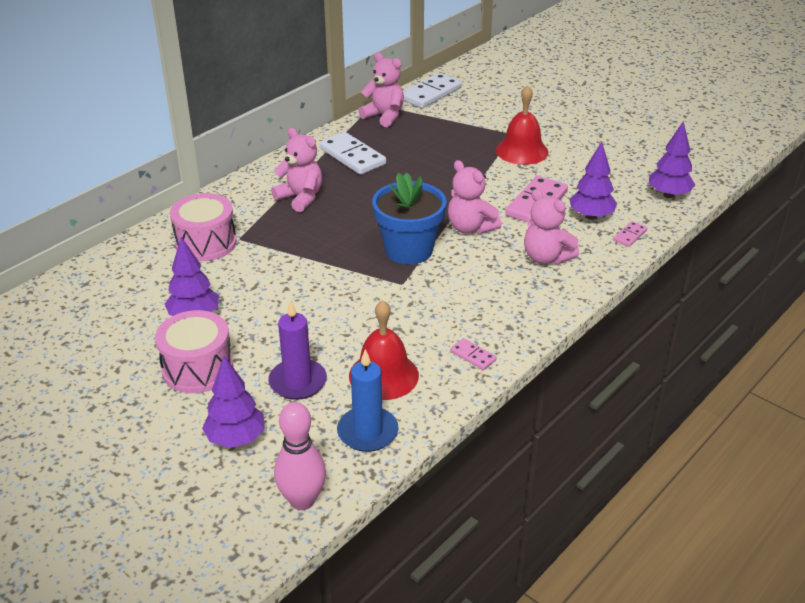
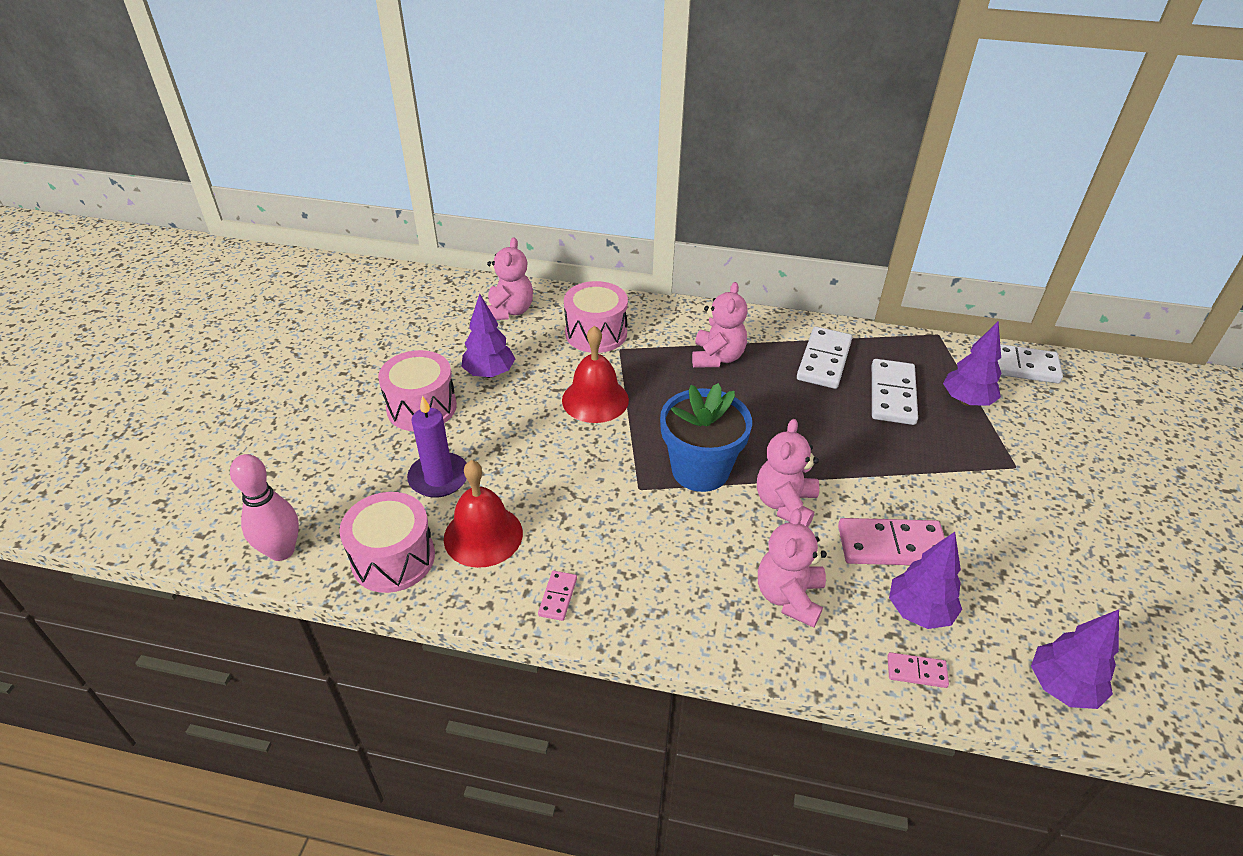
camera: 60 degrees right, 5 degrees up
purple tree [202,356,265,448] -> purple tree moved to [943,321,1002,406]
blue candle [337,349,399,452] -> pink drum [339,492,435,593]
pink teddy bear [358,52,404,127] -> pink teddy bear moved to [487,237,533,320]
red bell [496,85,548,165] -> red bell moved to [562,326,629,423]
none -> white domino [872,359,918,425]

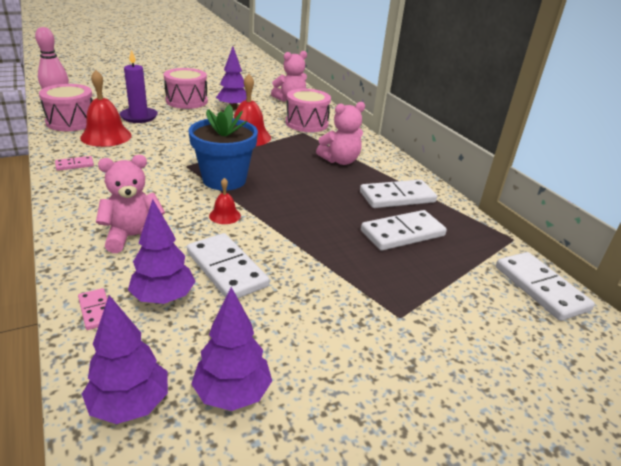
camera: 50 degrees right, 10 degrees down
pink teddy bear [757,419,819,527] -> red bell [209,178,241,224]
pink domino [838,518,945,565] -> white domino [187,233,269,298]
purple tree [943,321,1002,406] -> purple tree moved to [191,287,272,411]

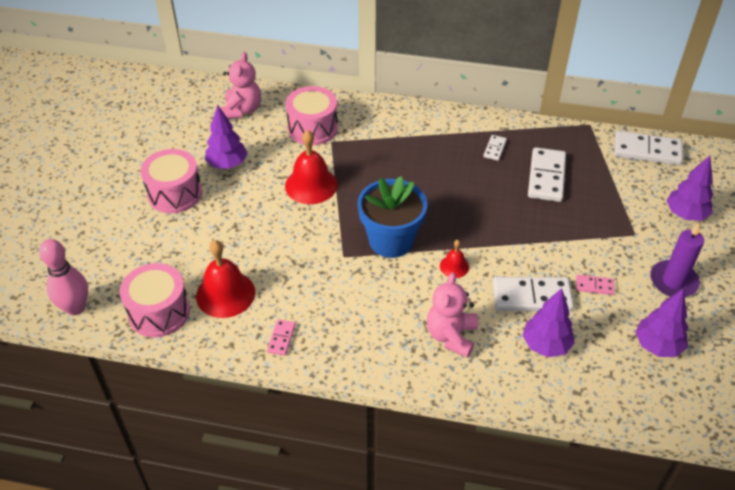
camera: 50 degrees left, 15 degrees up
pink domino [78,288,107,330] -> pink domino moved to [576,275,615,295]
purple tree [82,295,168,424] -> purple tree moved to [666,155,713,221]
purple candle [120,50,158,123] -> purple candle moved to [650,223,704,297]
pink teddy bear [316,102,365,165] -> none
white domino [360,180,437,208] -> white domino [484,135,507,161], size x0.49

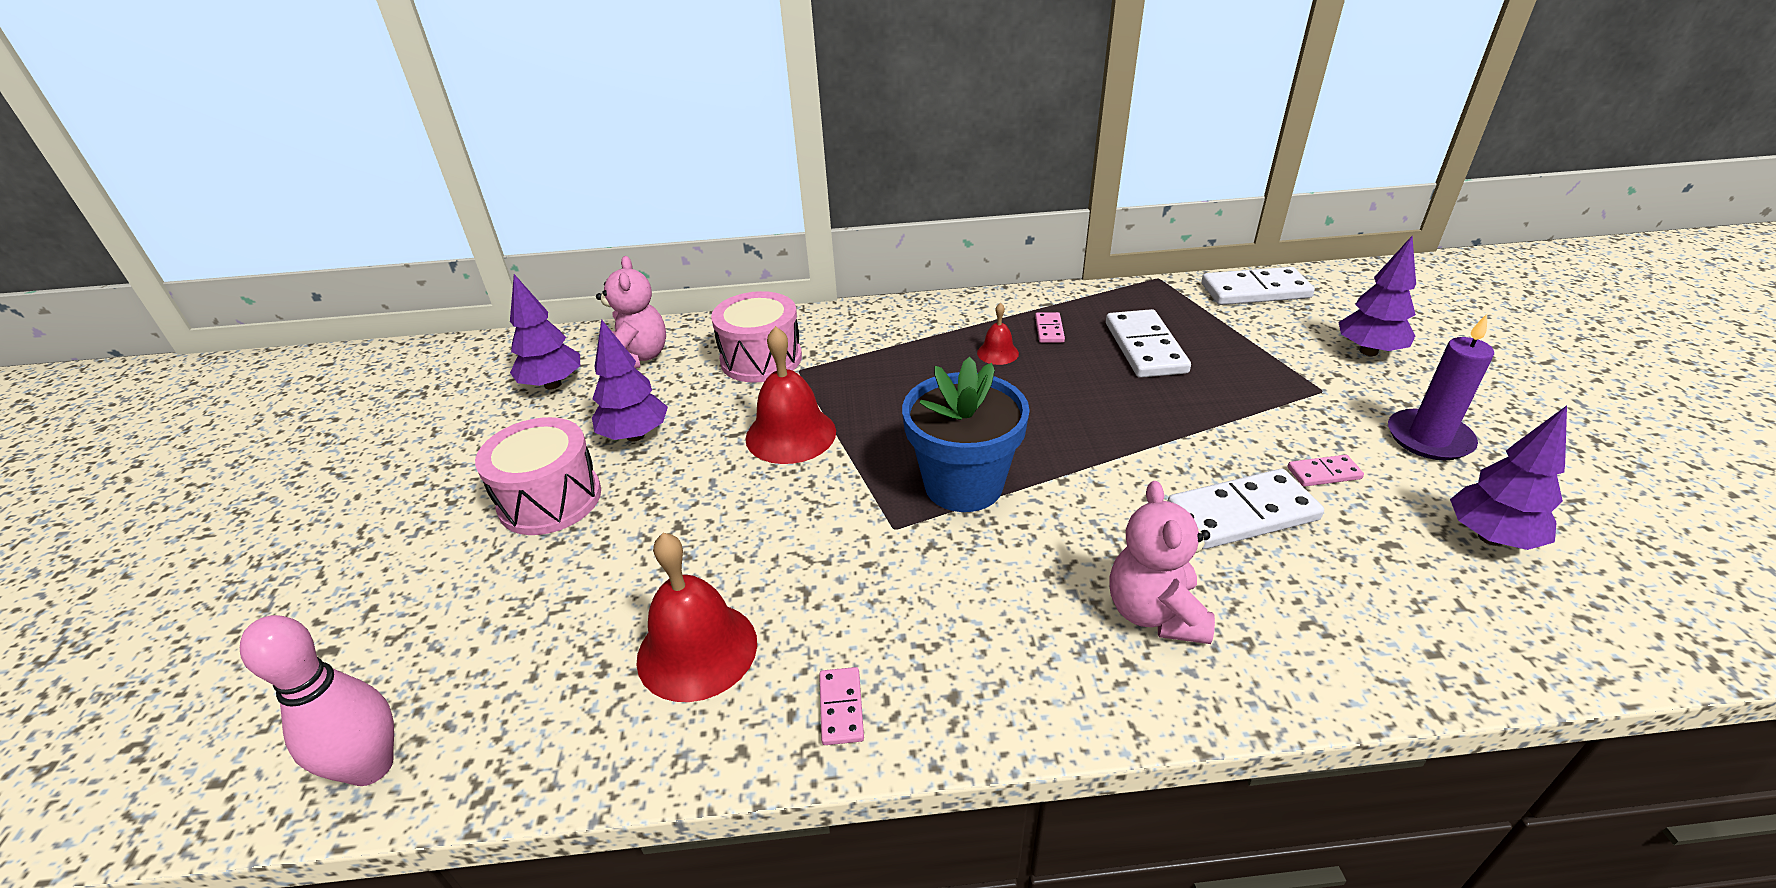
camera: 15 degrees left, 10 degrees down
pink drum [120,263,190,337] -> none
red bell [440,240,469,278] -> red bell moved to [977,303,1019,365]
white domino [484,135,507,161] -> pink domino [1035,312,1065,343]
purple tree [522,288,575,357] -> purple tree moved to [510,274,580,390]

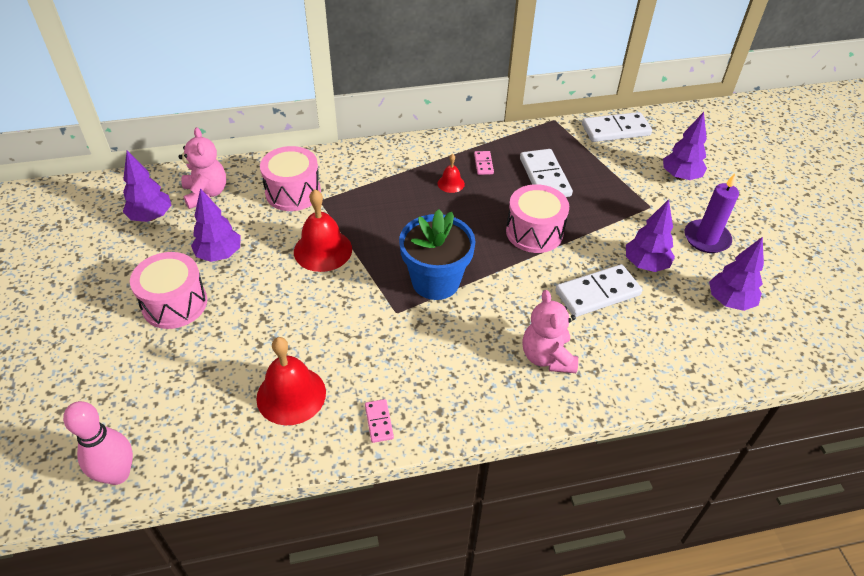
camera: 10 degrees left, 10 degrees up
pink domino [1288,455,1364,487] -> purple tree [626,199,675,272]
none -> pink drum [506,184,569,253]

